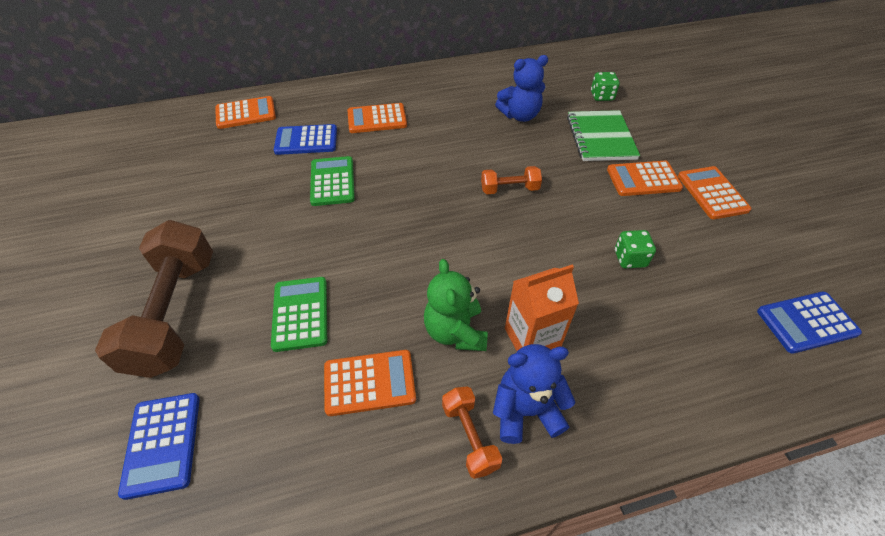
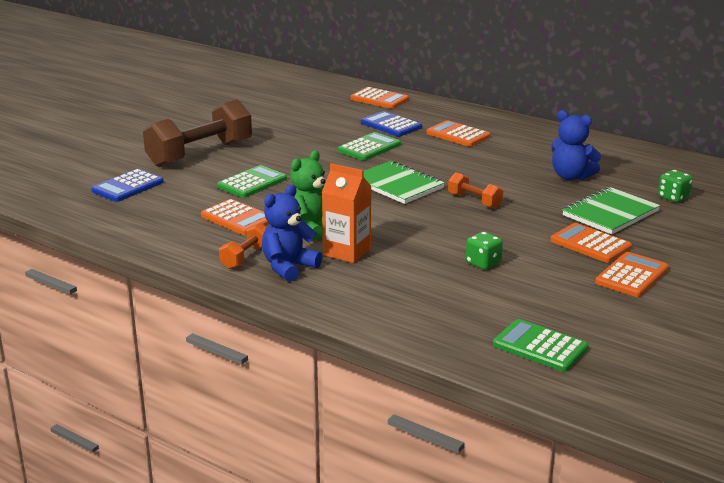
camera: 50 degrees right, 25 degrees down
blue teddy bear [493,344,575,444] -> blue teddy bear turned 90 degrees counterclockwise [262,185,322,282]
blue calculator [757,292,862,354] -> green calculator [493,319,589,372]
none -> green notebook [363,161,445,204]

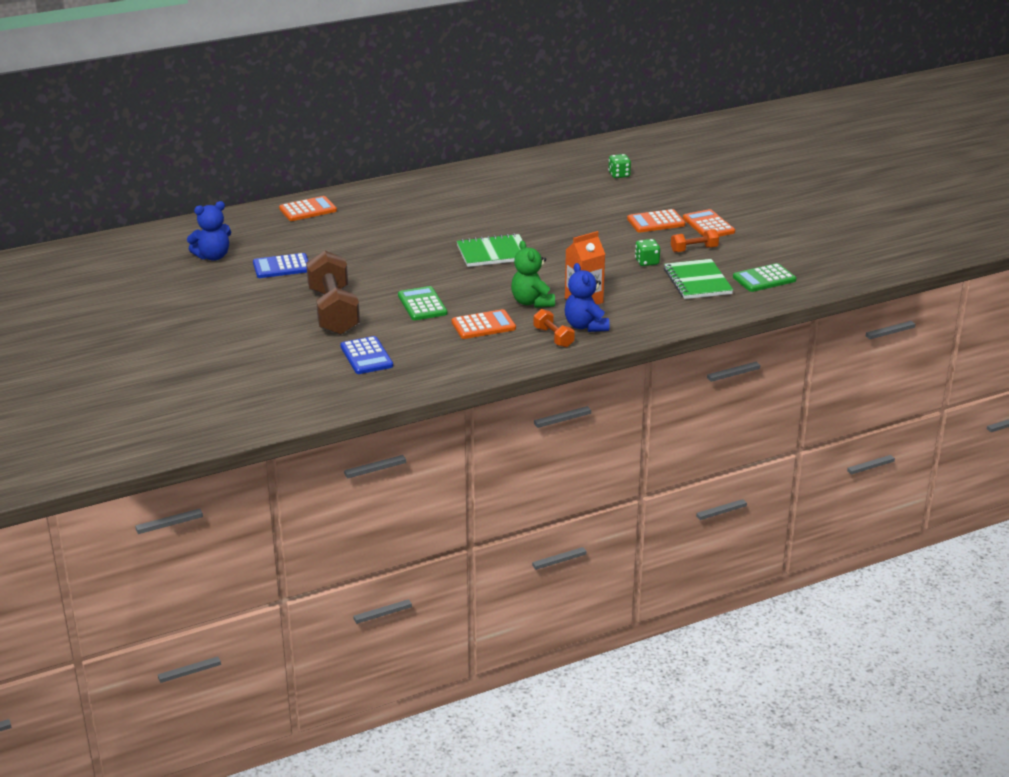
camera: 60 degrees left, 5 degrees up
green calculator [338,132,401,161] -> none
blue calculator [361,111,422,137] -> blue calculator moved to [253,253,308,278]
orange calculator [426,120,490,147] -> none
orange dumbbell [448,172,503,209] -> orange dumbbell moved to [671,229,719,253]
blue teddy bear [551,110,601,180] -> blue teddy bear moved to [187,201,231,261]
green notebook [562,187,660,234] -> green notebook moved to [664,259,733,299]

